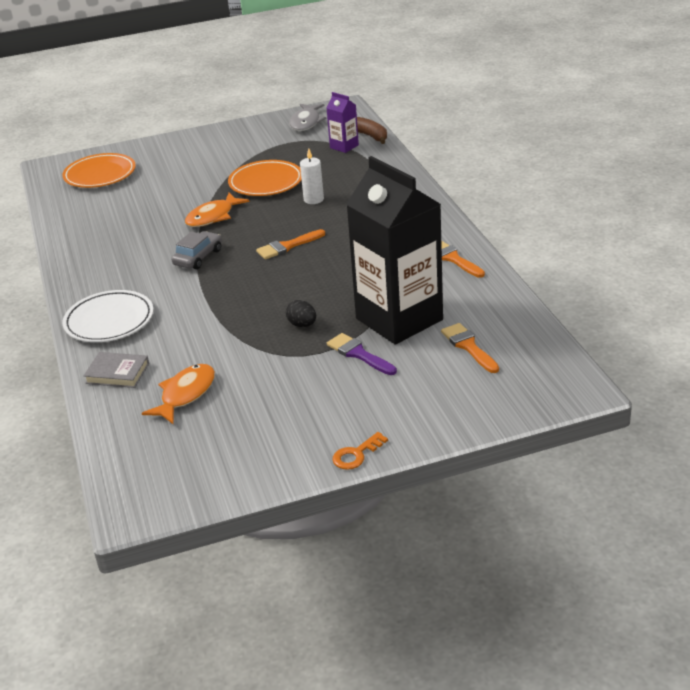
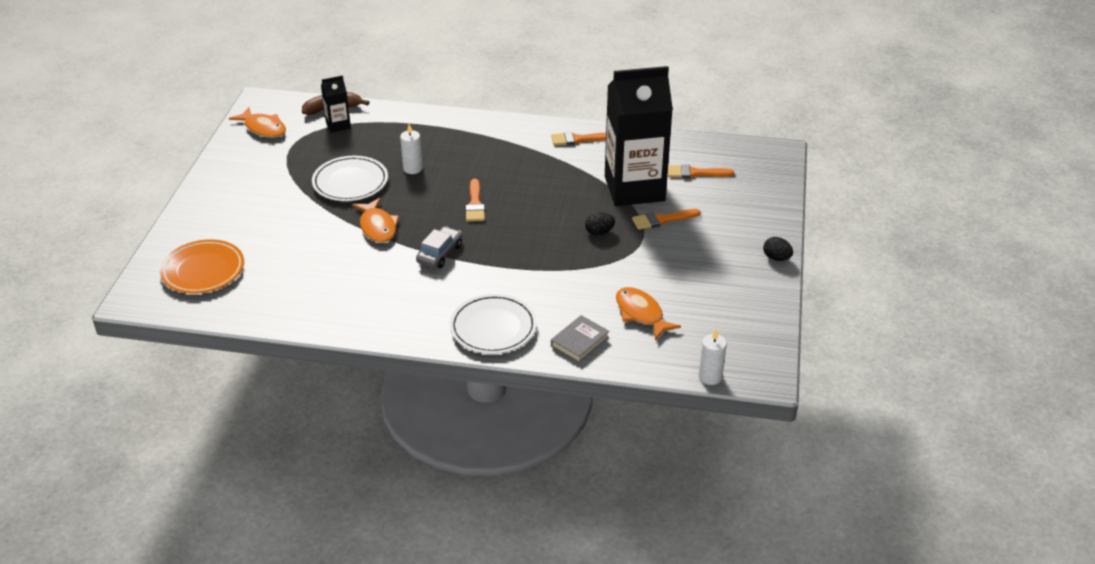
camera: 65 degrees left, 5 degrees up
grey car [171,231,222,269] -> grey car turned 60 degrees clockwise [416,226,462,268]
orange plate [228,160,302,196] -> white plate [312,156,388,201]
grey fish [289,104,326,131] -> orange fish [229,107,286,138]
purple carton [327,92,359,153] -> black carton [321,75,351,133]
purple brush [327,333,397,375] -> orange brush [632,209,701,230]
orange key [332,432,388,470] -> black egg [763,237,793,261]
none -> white candle [699,329,727,385]

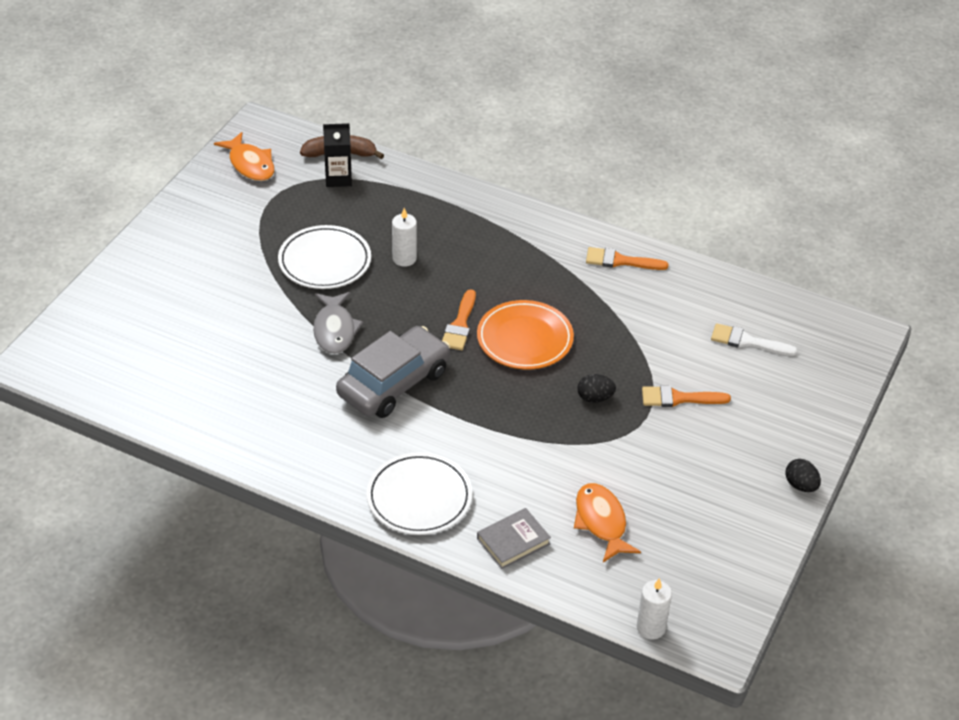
camera: 15 degrees right, 5 degrees up
orange plate [160,239,244,293] -> orange plate moved to [477,300,574,369]
orange fish [352,198,399,243] -> grey fish [313,292,363,354]
grey car [416,226,462,268] -> grey car [336,326,450,418], size x1.73
black carton [605,66,673,206] -> none
orange brush [668,164,734,179] -> white brush [711,323,797,356]

